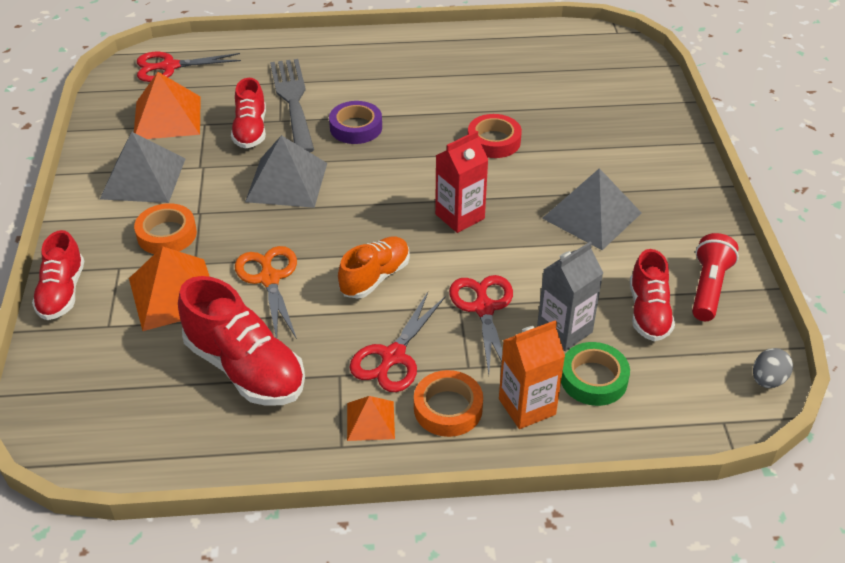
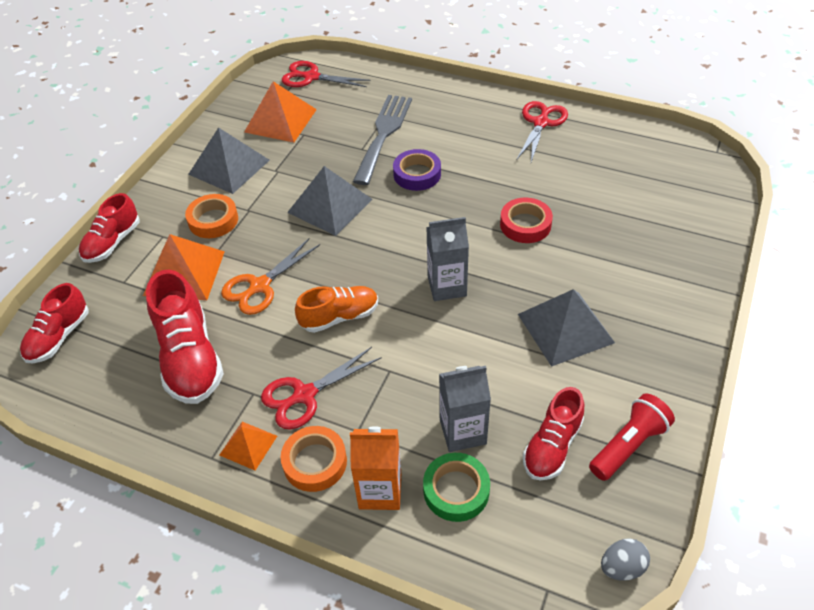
camera: 30 degrees right, 5 degrees up
red shoe [231,78,266,148] -> red shoe moved to [20,283,89,363]
orange scissors [235,246,297,339] -> orange scissors turned 150 degrees counterclockwise [221,238,320,315]
red carton [435,131,488,233] -> grey carton [426,217,469,301]
red scissors [449,275,513,375] -> red scissors moved to [517,101,568,162]

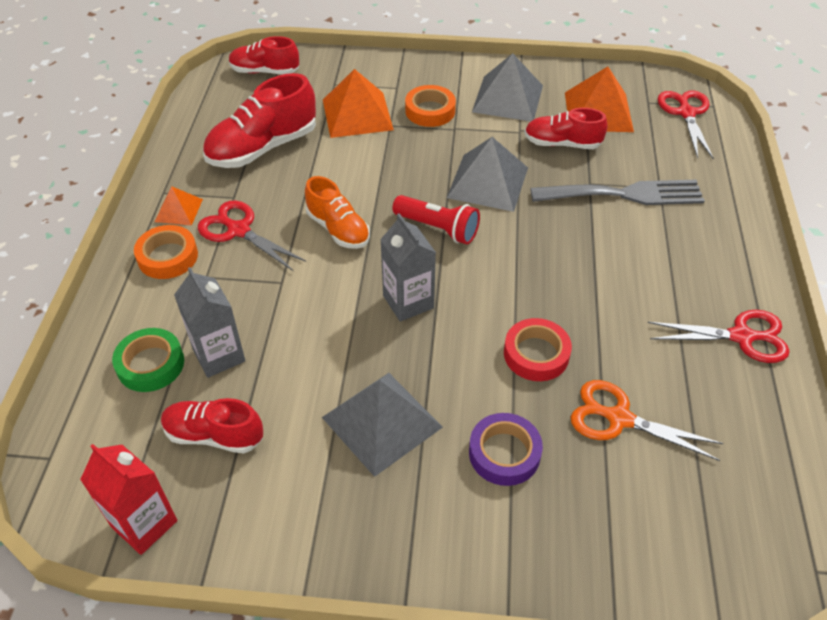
camera: 70 degrees right, 0 degrees up
red shoe [79,193,140,263] -> red shoe moved to [524,108,608,149]
orange scissors [221,238,320,315] -> orange scissors moved to [571,380,724,461]
orange carton [350,426,401,510] -> none
purple tape [393,149,441,191] -> purple tape moved to [469,413,543,486]
red flashlight [589,393,675,481] -> red flashlight moved to [392,195,480,244]
grey egg [601,538,650,581] -> none
none -> red carton [80,444,178,555]

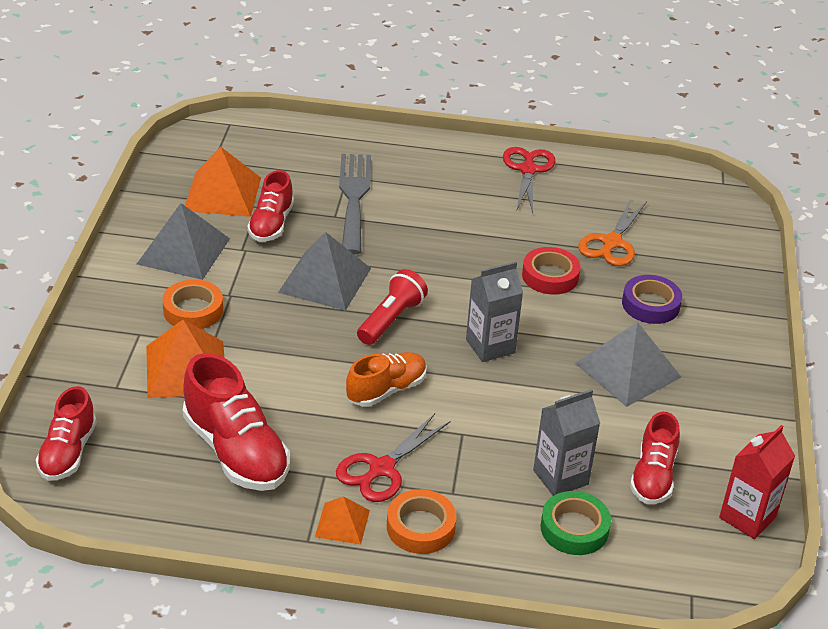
camera: 90 degrees left, 10 degrees down
red scissors [658,90,714,160] -> none

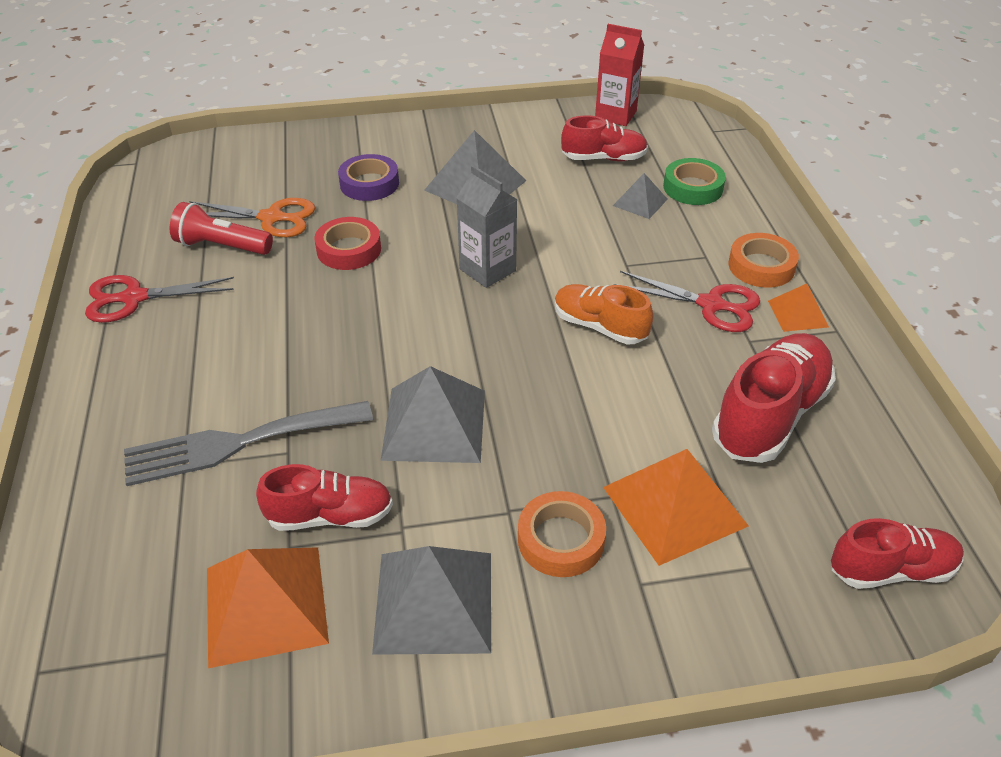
camera: 105 degrees left, 5 degrees up
red flashlight [357,269,428,345] -> red flashlight moved to [170,202,273,255]
grey carton [533,389,600,496] -> grey pyramid [613,173,668,219]

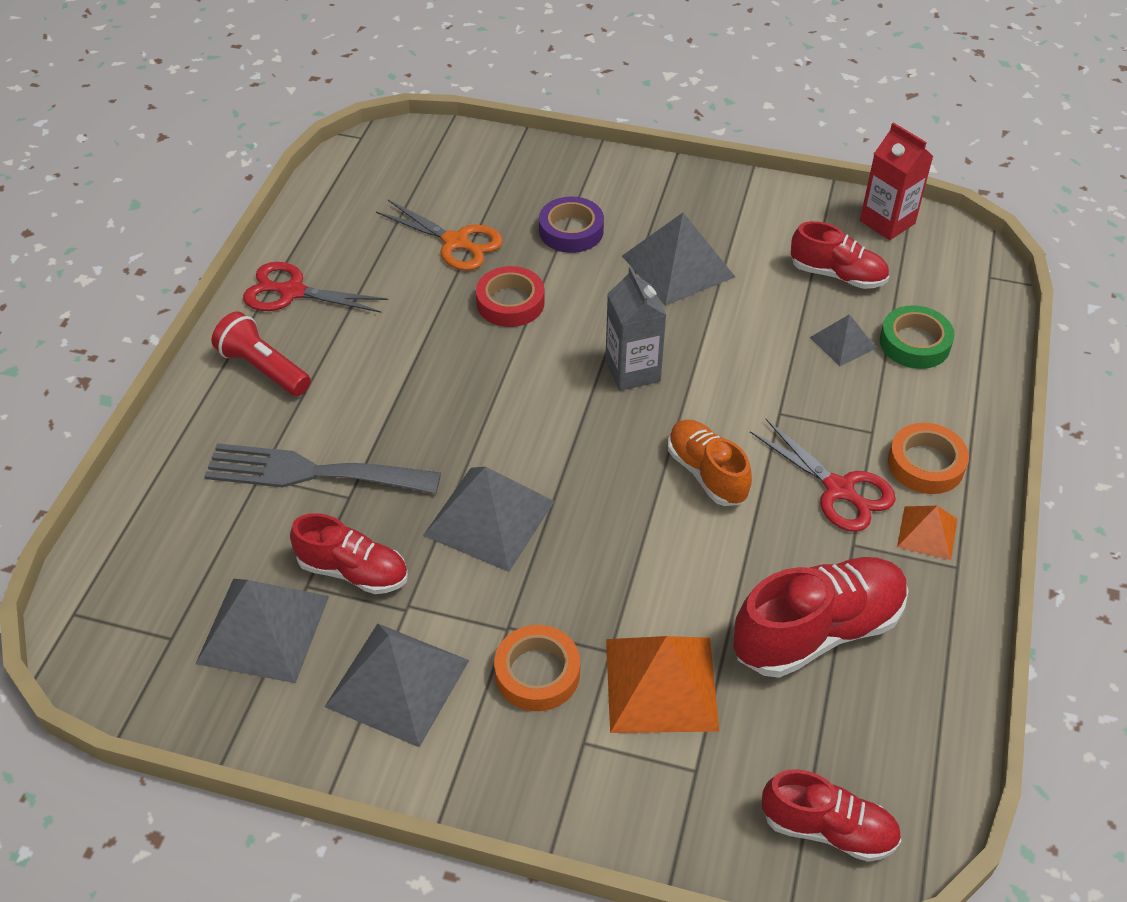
camera: 25 degrees right, 5 degrees up
red flashlight [170,202,273,255] -> red flashlight moved to [211,311,311,396]
orange pyramid [207,547,329,668] -> grey pyramid [196,579,329,683]

